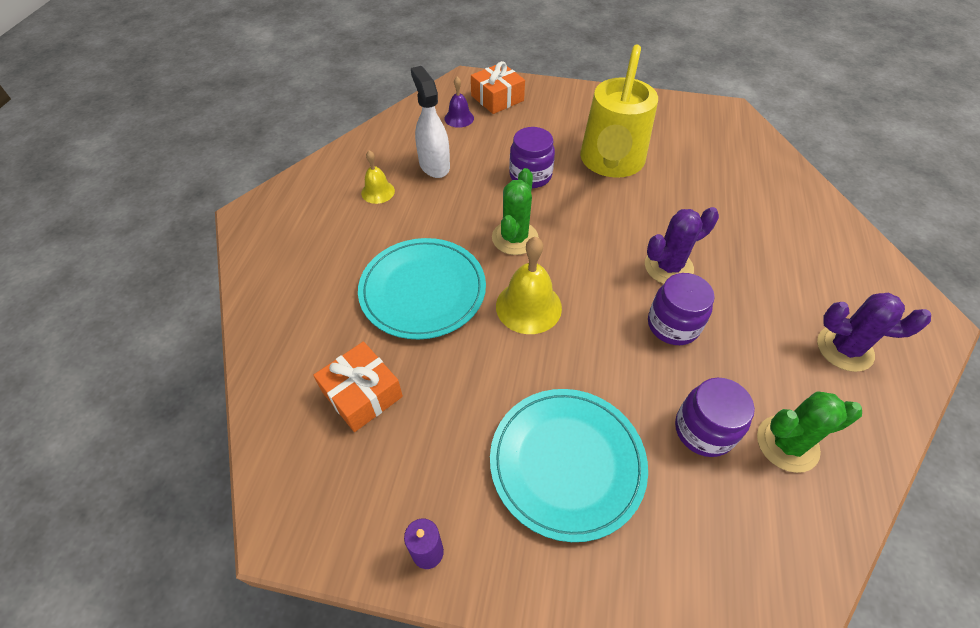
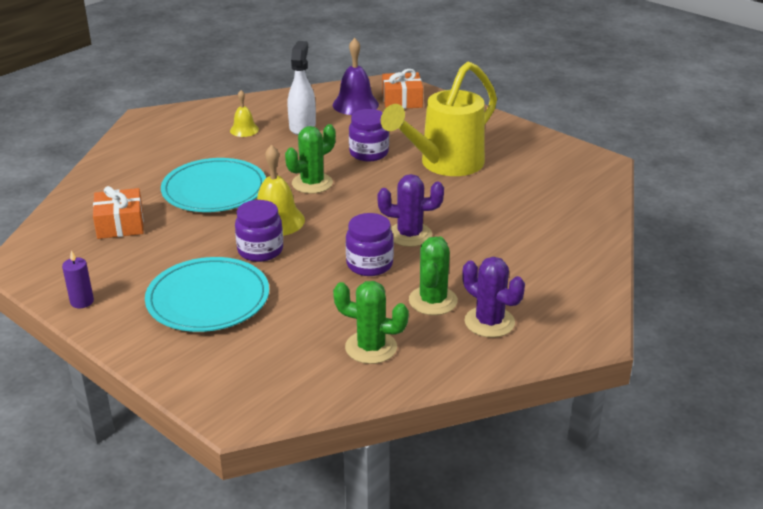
camera: 30 degrees right, 20 degrees down
purple bell [445,77,474,128] -> purple bell [333,38,379,115], size x1.68
purple jar [675,378,755,457] -> purple jar moved to [235,200,283,262]
none -> green cactus [409,236,458,315]

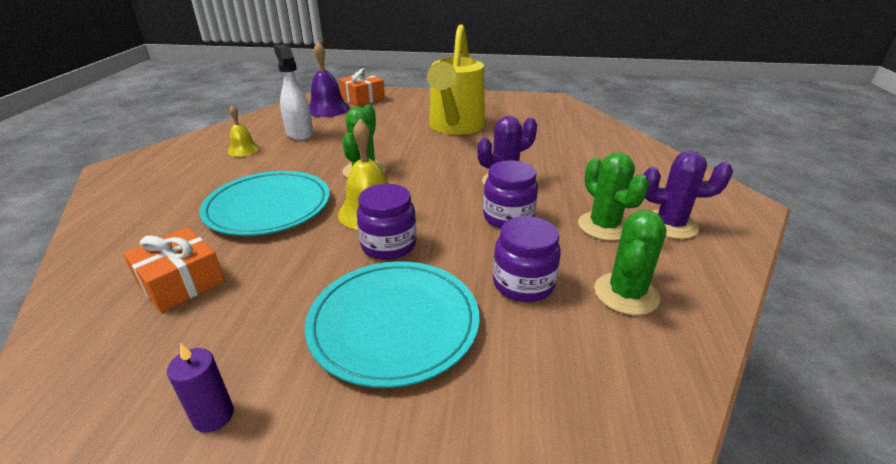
camera: 35 degrees left, 0 degrees up
green cactus [333,281,409,364] -> green cactus turned 45 degrees counterclockwise [594,210,666,315]
purple jar [349,109,389,161] -> purple jar moved to [493,216,561,302]

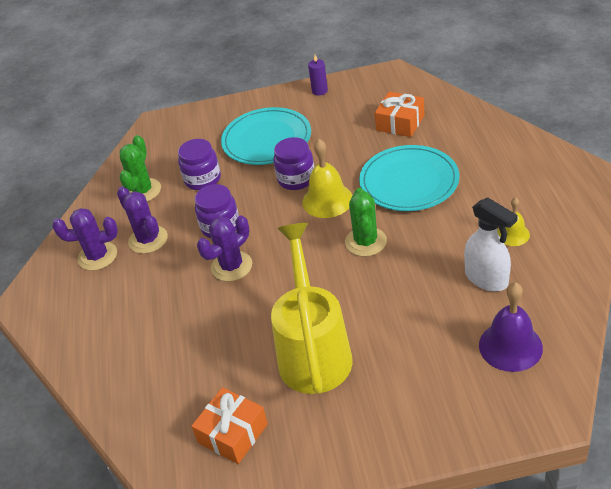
camera: 170 degrees right, 10 degrees up
orange gift [339,68,385,106] -> orange gift moved to [191,387,268,464]
green cactus [578,152,649,241] -> purple cactus [117,187,168,254]

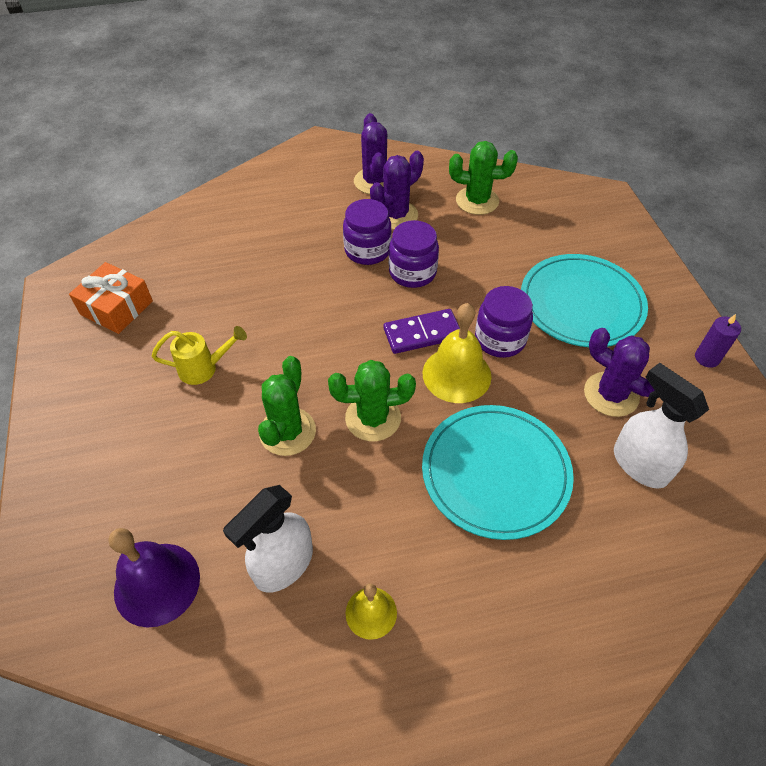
camera: 80 degrees right, 10 degrees up
purple jar [178,139,221,190] -> purple jar moved to [343,199,392,265]
purple cactus [197,215,252,282] -> purple cactus moved to [584,328,655,417]
yellow watering can [271,223,353,394] -> yellow watering can [152,326,247,385], size x0.45
orange gift [375,91,424,137] -> white spray bottle [614,363,709,489]
none -> green cactus [258,356,316,456]
none -> purple domino [384,309,460,354]

